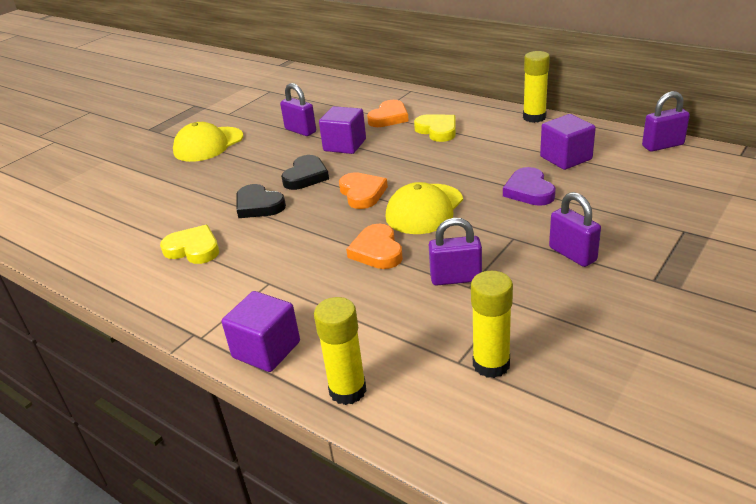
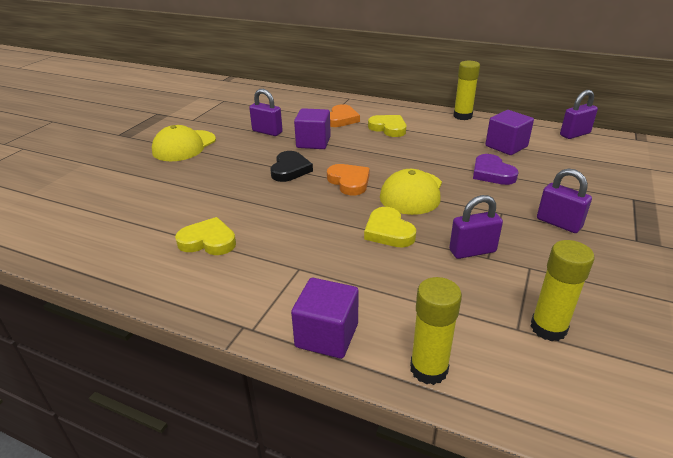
camera: 15 degrees left, 0 degrees up
black heart [236,184,286,218] -> none
orange heart [346,224,403,269] -> yellow heart [364,207,416,248]

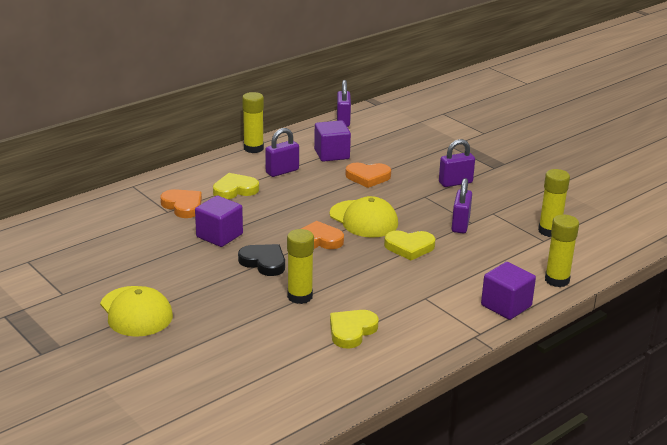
camera: 65 degrees left, 5 degrees down
purple padlock [249,89,283,136] -> purple padlock moved to [265,128,299,177]
purple heart [473,154,519,185] -> orange heart [345,162,391,188]
none -> yellow glue stick [287,229,314,304]

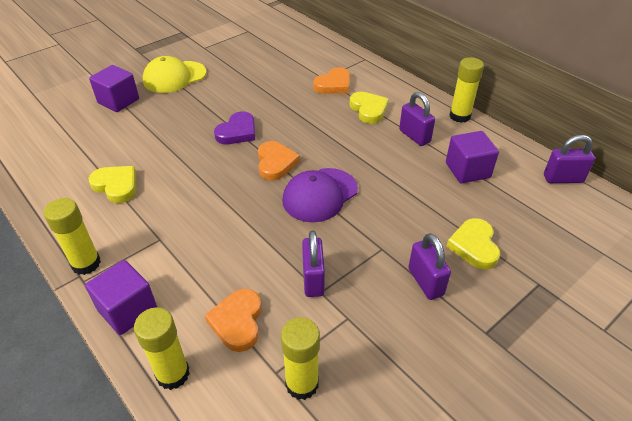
camera: 90 degrees right, 15 degrees up
purple cube [195,195,243,247] -> purple cube moved to [89,65,139,112]
black heart [238,244,285,276] -> purple heart [214,111,255,144]
yellow glue stick [287,229,314,304] -> yellow glue stick moved to [44,198,101,275]
yellow cap [330,196,398,238] -> purple cap [282,168,358,222]
orange heart [345,162,391,188] -> orange heart moved to [205,289,262,352]
yellow heart [384,230,435,260] -> yellow heart moved to [446,218,500,270]
purple padlock [452,178,472,233] -> purple padlock turned 75 degrees clockwise [302,230,325,297]

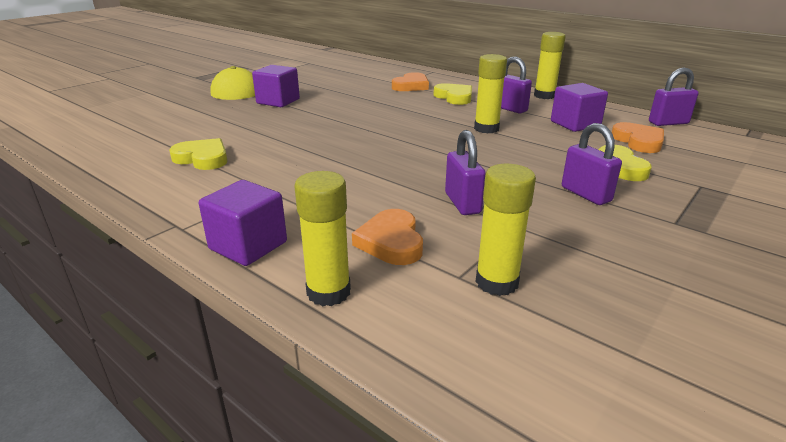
camera: 10 degrees left, 15 degrees down
yellow glue stick [44,198,101,275] -> yellow glue stick moved to [474,54,507,134]
purple cube [89,65,139,112] -> purple cube moved to [252,65,300,107]
purple heart [214,111,255,144] -> none
orange heart [258,141,300,181] -> orange heart moved to [612,122,664,153]
purple cap [282,168,358,222] -> none

